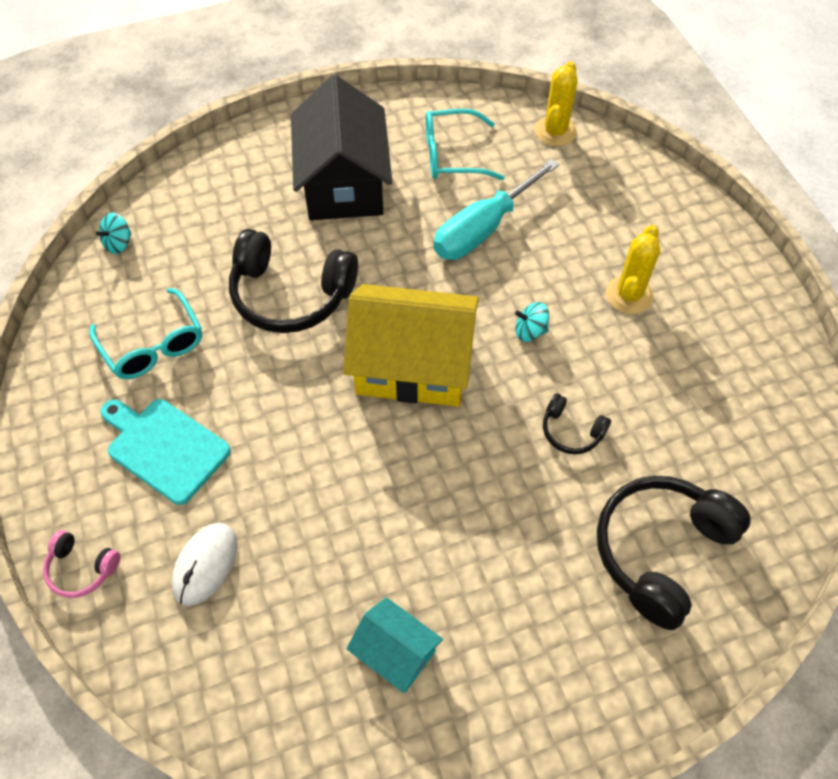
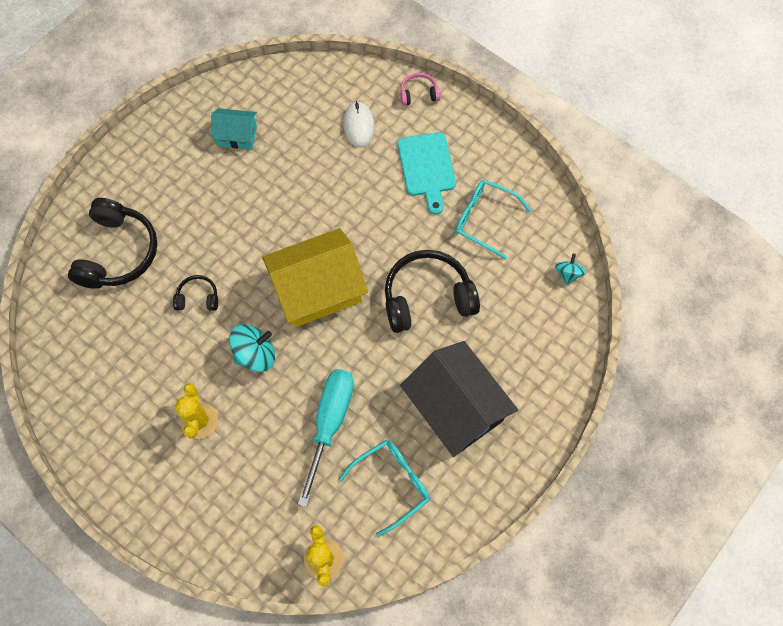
camera: 150 degrees right, 10 degrees up
turquoise cutting board [100,399,231,505] -> turquoise cutting board turned 75 degrees clockwise [398,132,456,215]
turquoise spinning top [515,302,549,342] -> turquoise spinning top [229,324,275,372], size x1.69

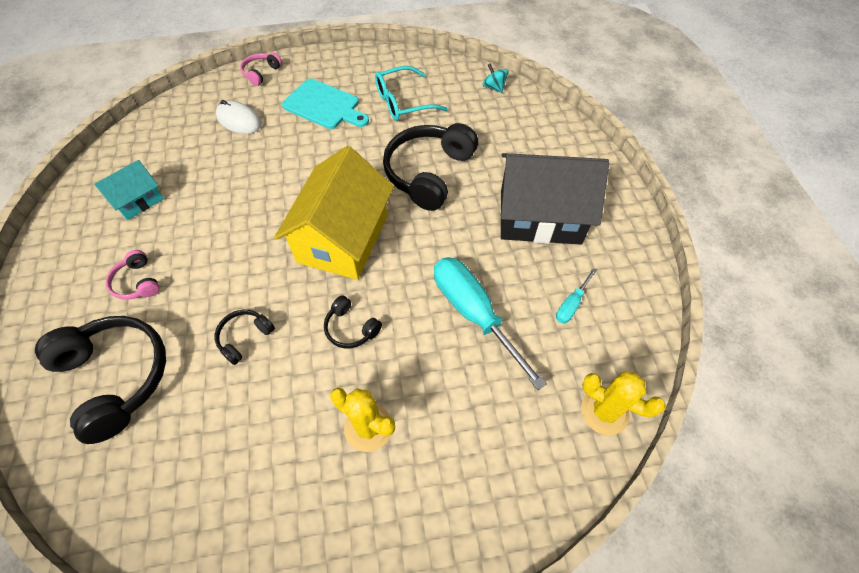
camera: 50 degrees left, 10 degrees down
turquoise spinning top [229,324,275,372] -> black headphones [324,295,382,348]
turquoise glasses [339,440,430,537] -> turquoise screwdriver [556,269,596,324]
none -> pink headphones [106,250,160,300]

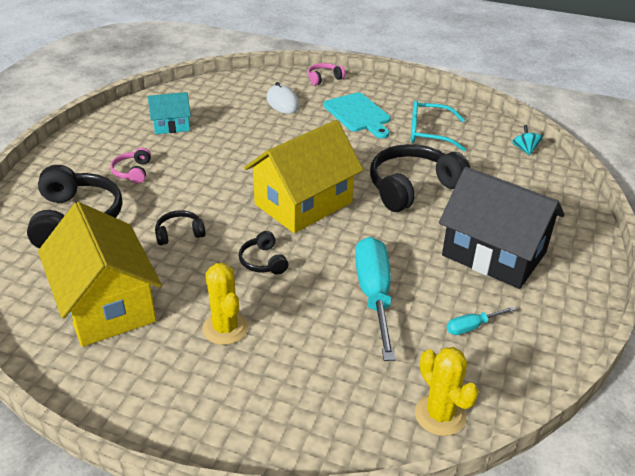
camera: 30 degrees right, 20 degrees down
none -> yellow house [38,202,162,347]

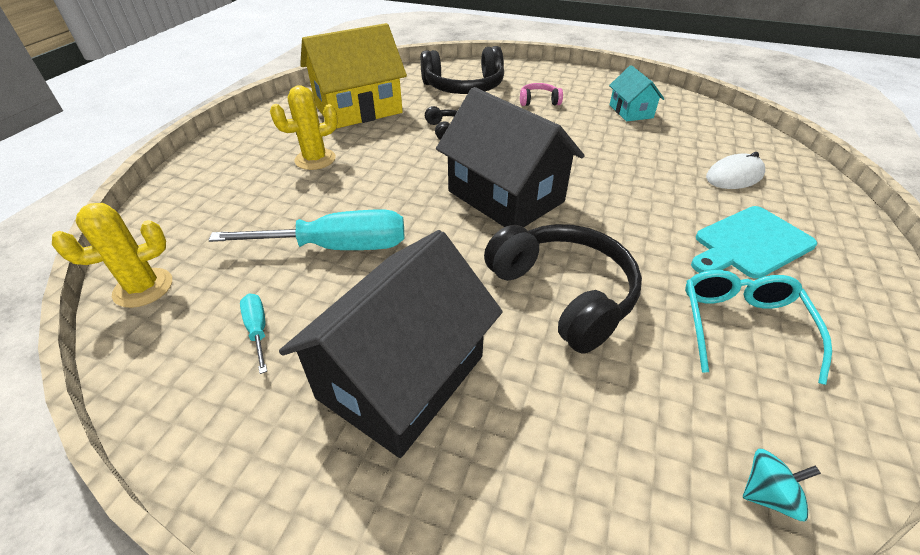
camera: 90 degrees right, 5 degrees up
black headphones [239,231,288,274] -> none
yellow house [244,120,363,233] -> black house [436,87,585,227]
pink headphones [308,63,345,86] -> none

